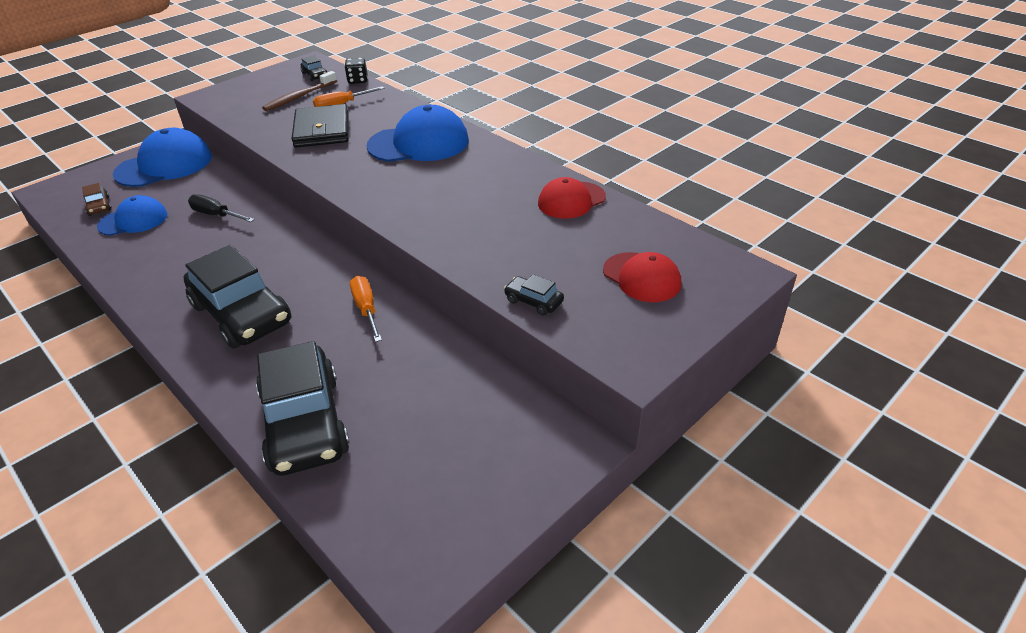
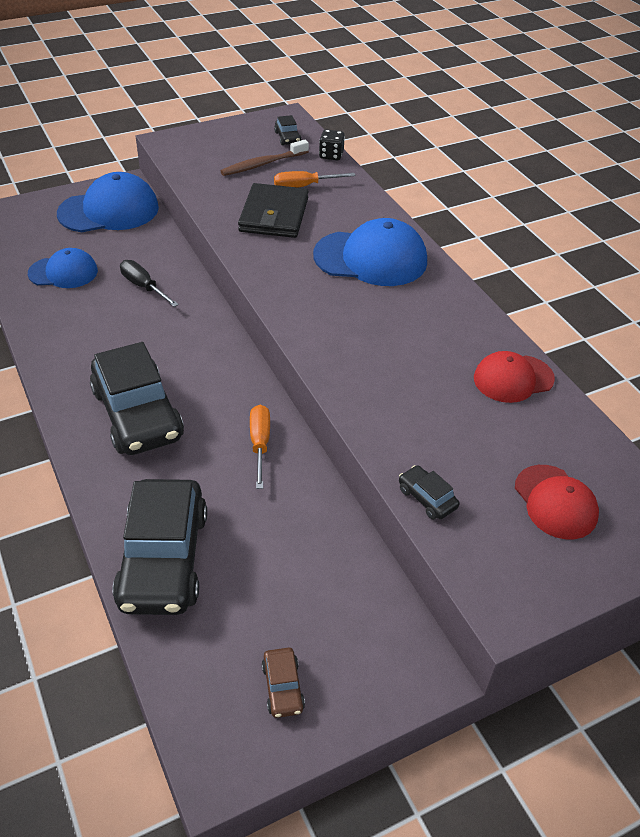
camera: 15 degrees right, 5 degrees up
brown car [82,183,111,216] -> brown car moved to [262,648,305,718]

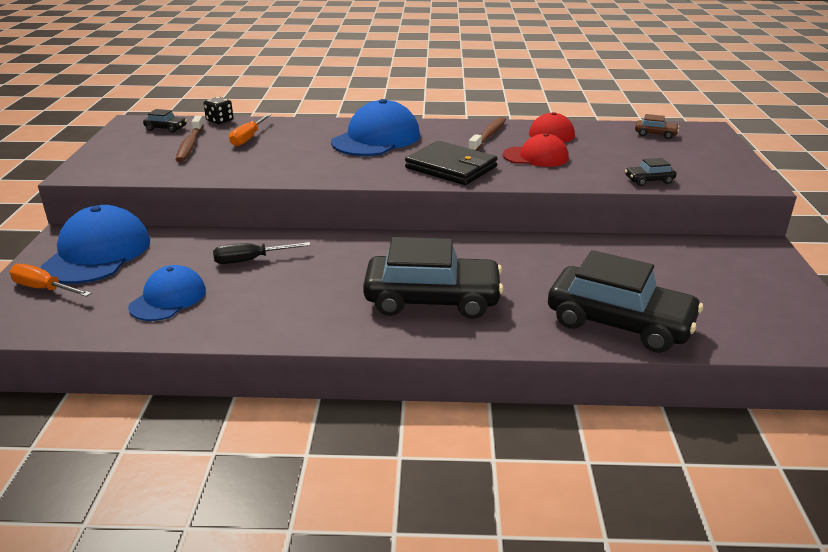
camera: 60 degrees left, 15 degrees down
black wallet [238,183,309,238] -> black wallet moved to [405,141,498,185]
orange screwdriver [250,405,270,489] -> orange screwdriver moved to [9,264,91,297]
brown car [262,648,305,718] -> brown car moved to [635,114,679,139]
red cap [515,465,599,539] -> red cap moved to [503,133,569,167]
none -> brown toothbrush [468,117,506,151]

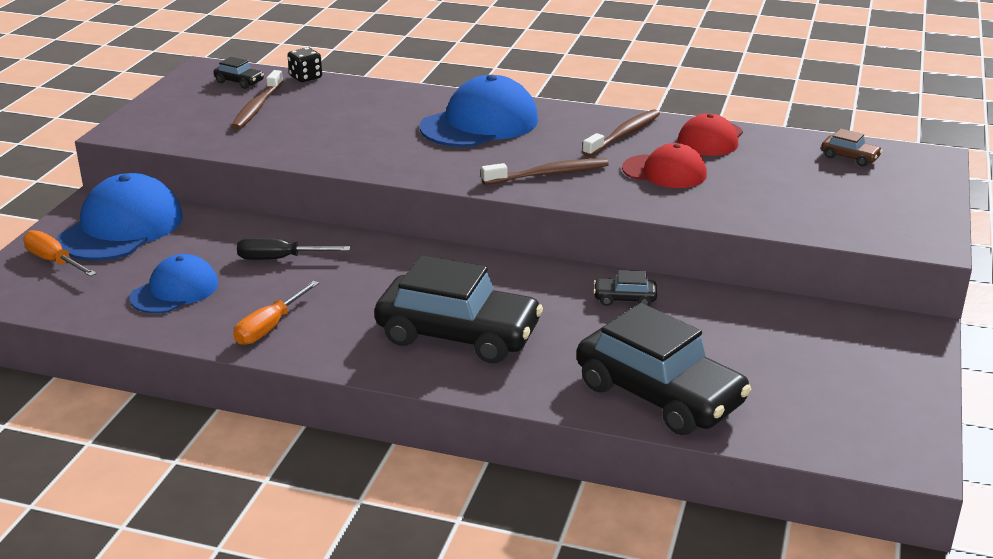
camera: 15 degrees right, 0 degrees up
orange screwdriver [229,114,271,146] -> orange screwdriver moved to [233,281,319,345]
black wallet [405,141,498,185] -> brown toothbrush [481,158,609,185]
black car [625,158,676,186] -> black car moved to [593,270,657,306]

